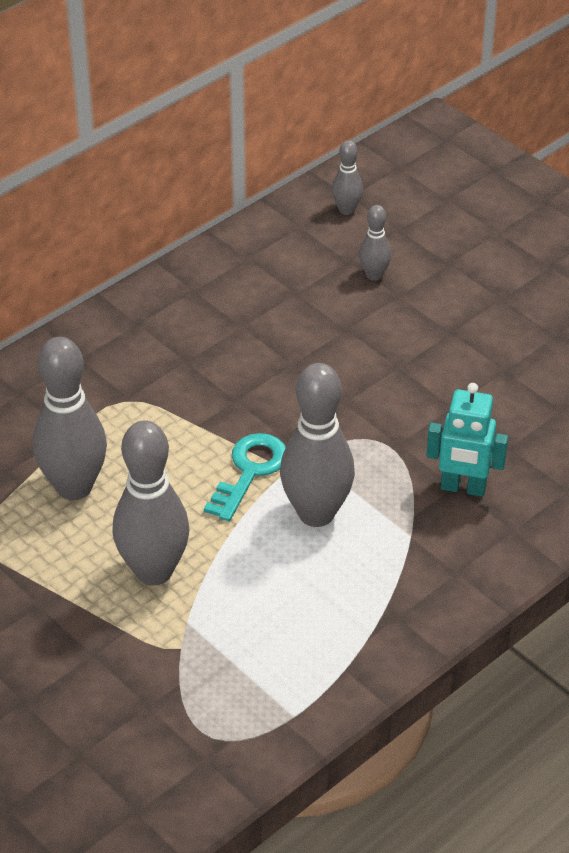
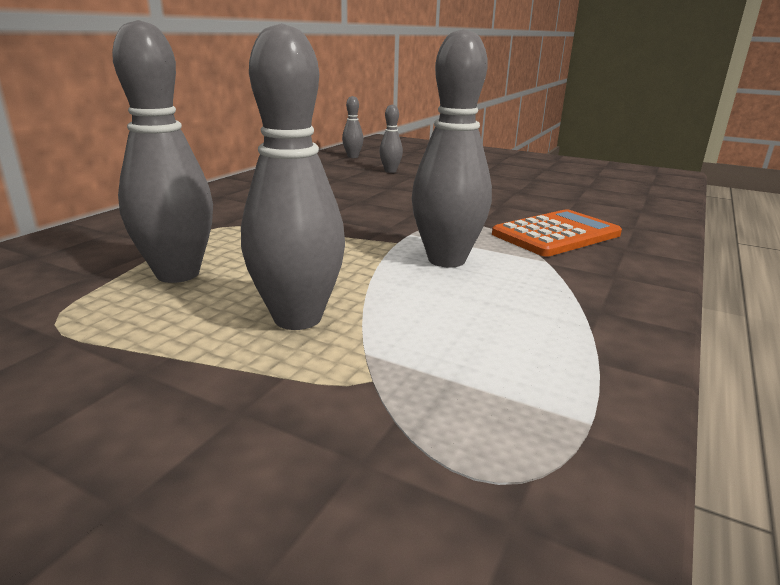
camera: 20 degrees left, 20 degrees down
turquoise key [204,433,286,521] -> none
turquoise robot [426,383,508,497] -> orange calculator [492,209,622,257]

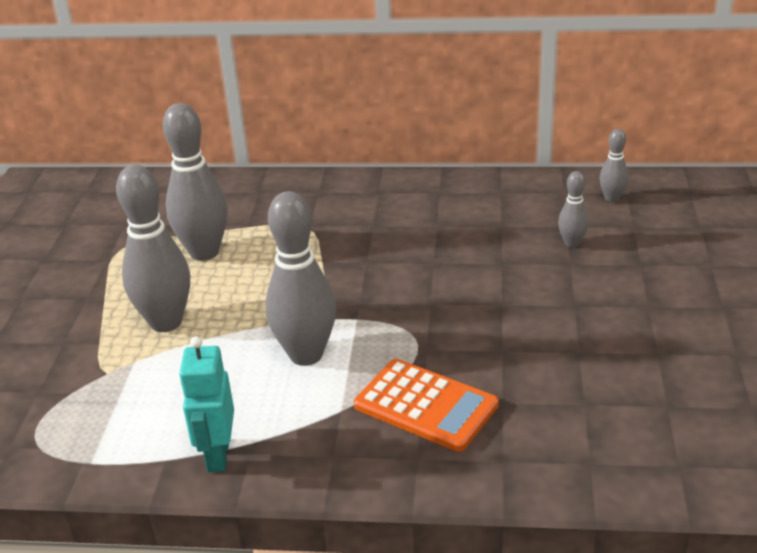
camera: 70 degrees right, 10 degrees up
none -> turquoise robot [179,336,234,472]

